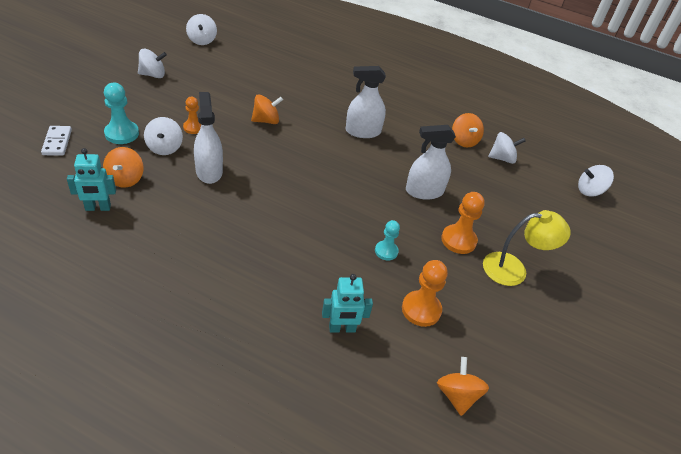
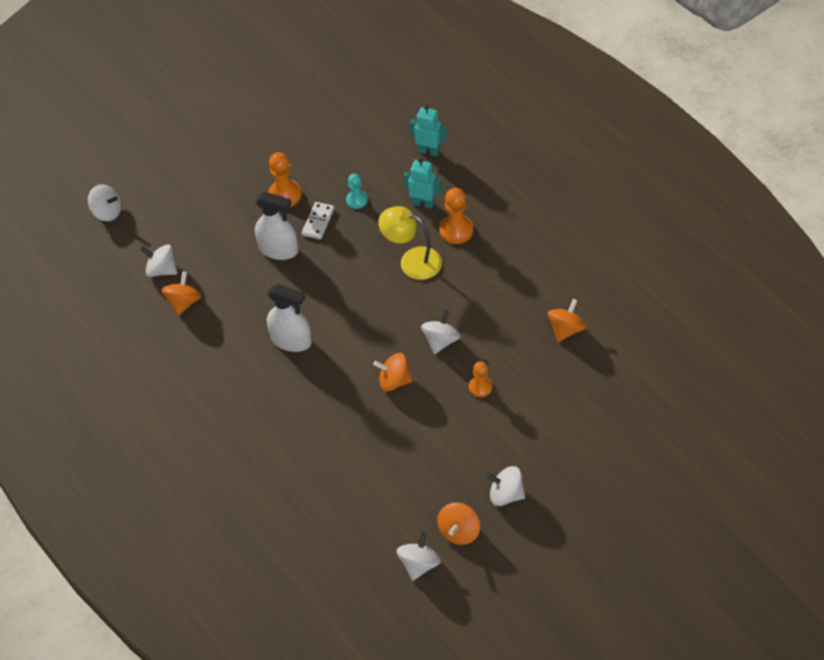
camera: 145 degrees left, 10 degrees up
white domino [41,126,72,156] -> white domino moved to [302,202,334,239]
turquoise robot [67,148,116,211] -> turquoise robot moved to [404,158,442,209]
turquoise pawn [104,83,139,144] -> none
white spinning top [144,117,183,155] -> white spinning top moved to [421,310,461,354]
white spray bottle [194,92,223,184] -> none
orange pawn [402,260,448,327] -> orange pawn moved to [439,188,473,244]
orange spinning top [437,357,489,416] -> orange spinning top moved to [437,503,480,545]
yellow lamp [483,210,571,286] -> yellow lamp moved to [378,206,442,280]

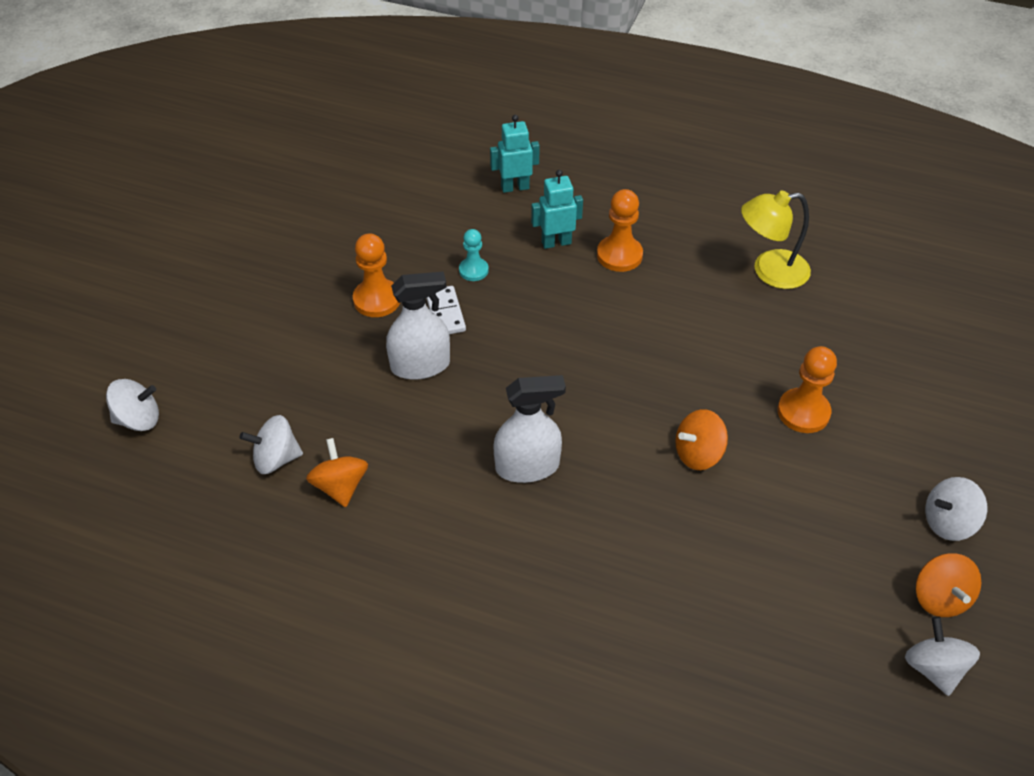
camera: 35 degrees left, 5 degrees down
yellow lamp [378,206,442,280] -> yellow lamp moved to [741,190,811,289]
white spinning top [421,310,461,354] -> none
orange pawn [469,361,492,397] -> orange pawn [778,346,837,433], size x1.56
orange spinning top [548,299,586,342] -> none

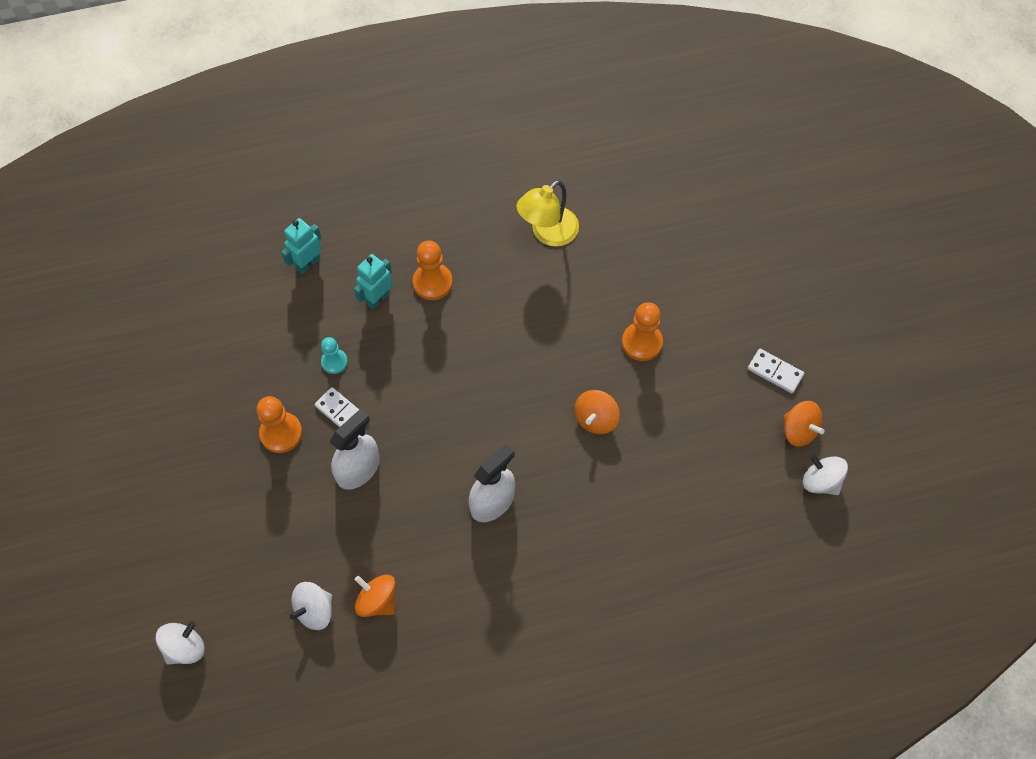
camera: 35 degrees left, 15 degrees up
white spinning top [925,477,987,541] -> white domino [748,349,804,393]

